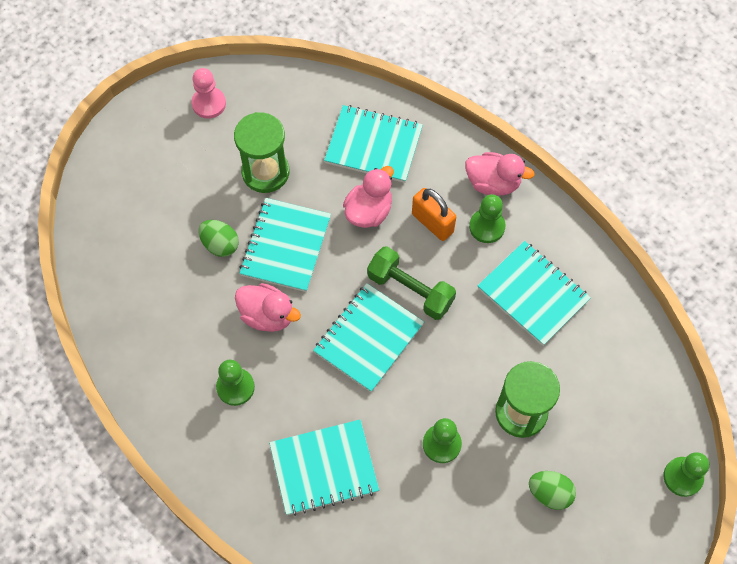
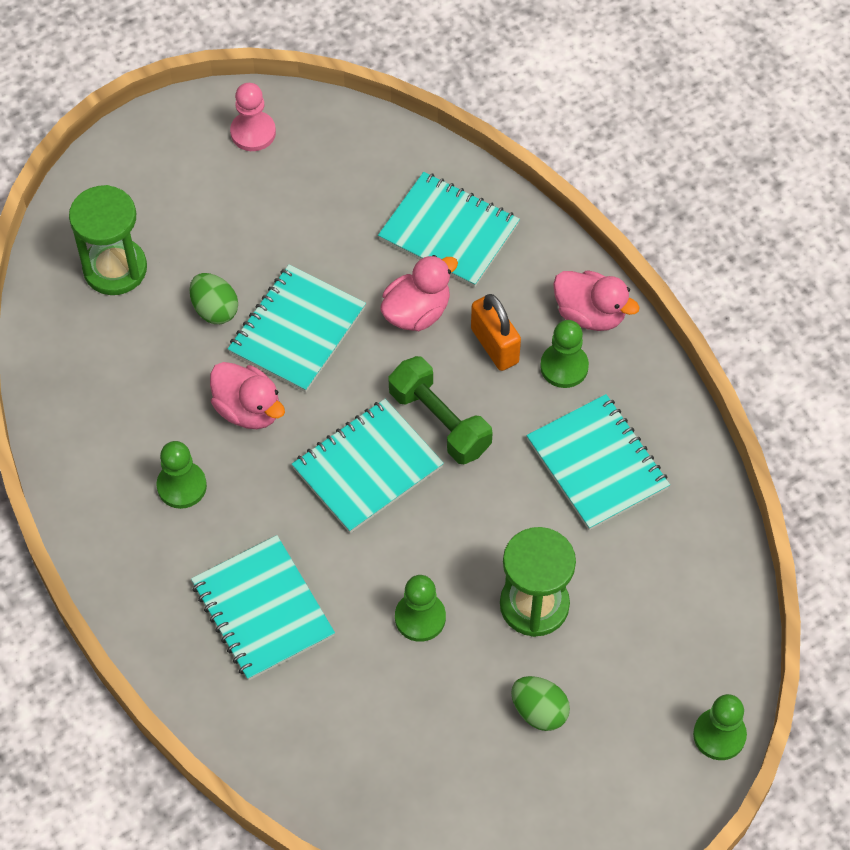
camera: 15 degrees right, 5 degrees down
green hourglass [234,112,289,193] -> green hourglass moved to [69,185,147,295]
turquoise notebook [269,420,379,516] -> turquoise notebook turned 60 degrees clockwise [191,535,335,681]

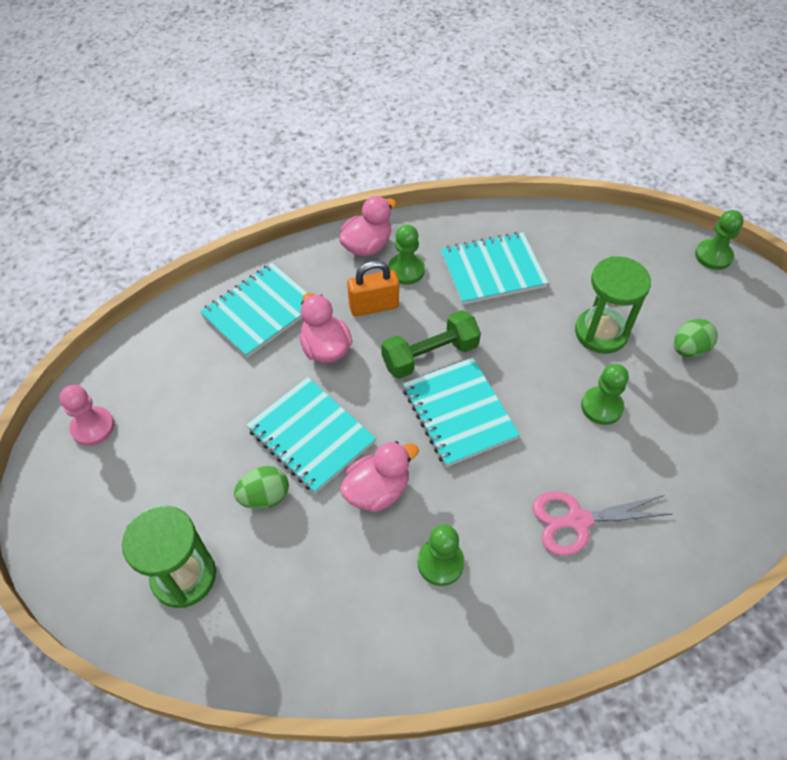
camera: 75 degrees left, 5 degrees down
turquoise notebook [191,535,335,681] -> pink scissors [532,492,672,556]

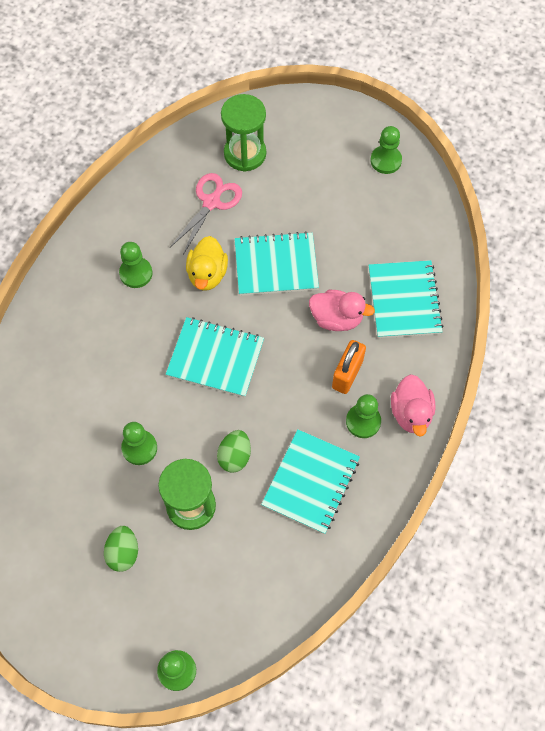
camera: 130 degrees right, 10 degrees up
pink pawn [59,385,114,446] -> green pawn [371,126,402,174]
green egg [234,466,289,509] -> green egg moved to [217,430,251,473]
pink duck [340,441,419,512] -> yellow duck [186,236,228,291]
green dumbbell [381,310,481,379] -> none
pink scissors [532,492,672,556] -> pink scissors moved to [170,173,242,255]

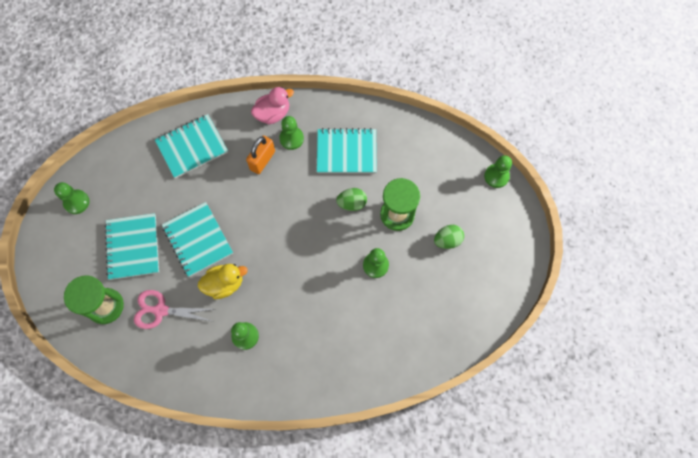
camera: 115 degrees left, 5 degrees up
turquoise notebook [166,317,264,397] -> turquoise notebook moved to [105,213,159,280]
pink duck [309,290,375,331] -> none
orange padlock [332,340,366,394] -> orange padlock turned 60 degrees counterclockwise [246,136,275,174]

